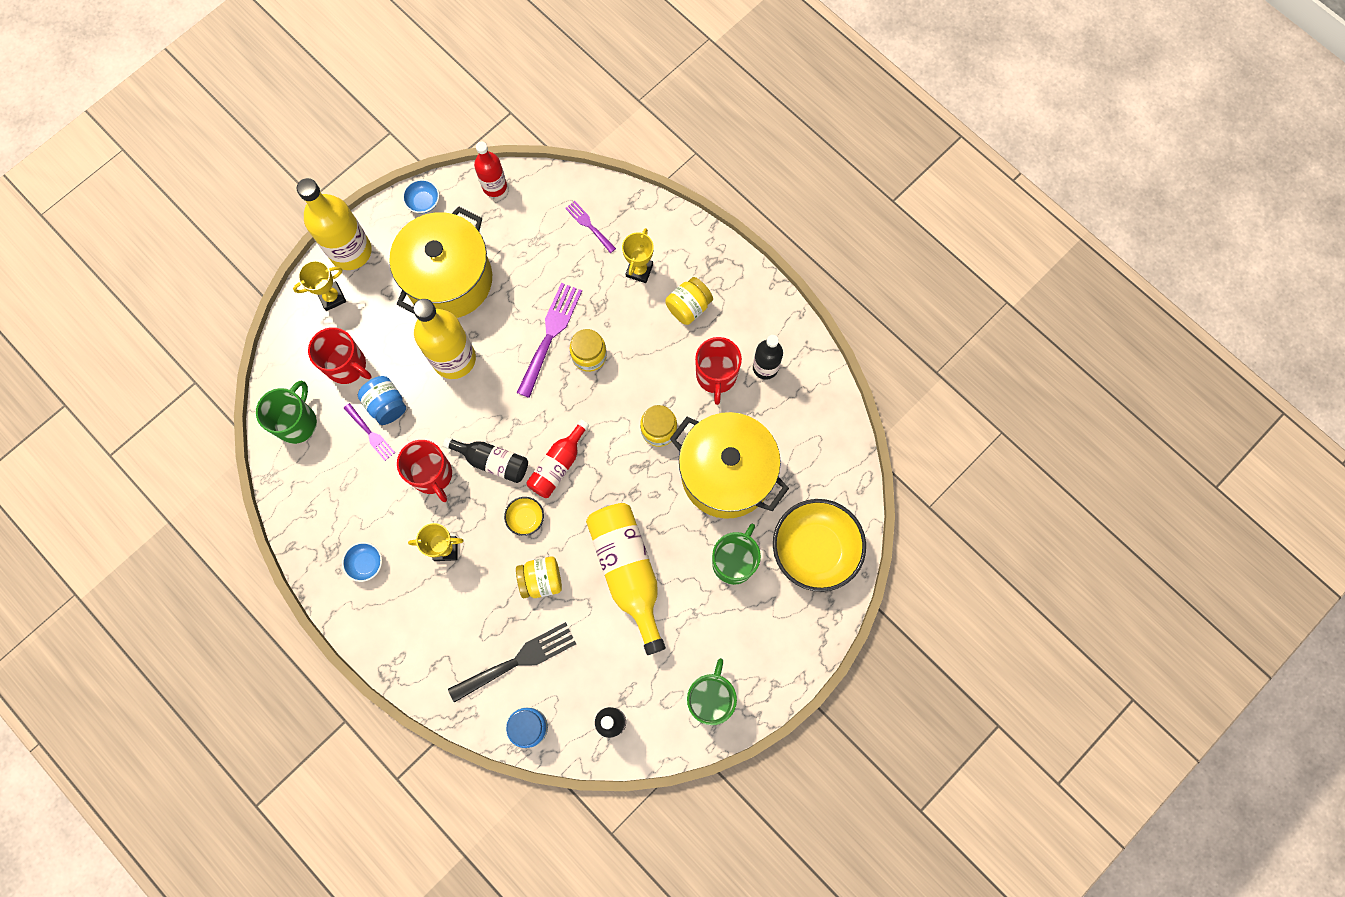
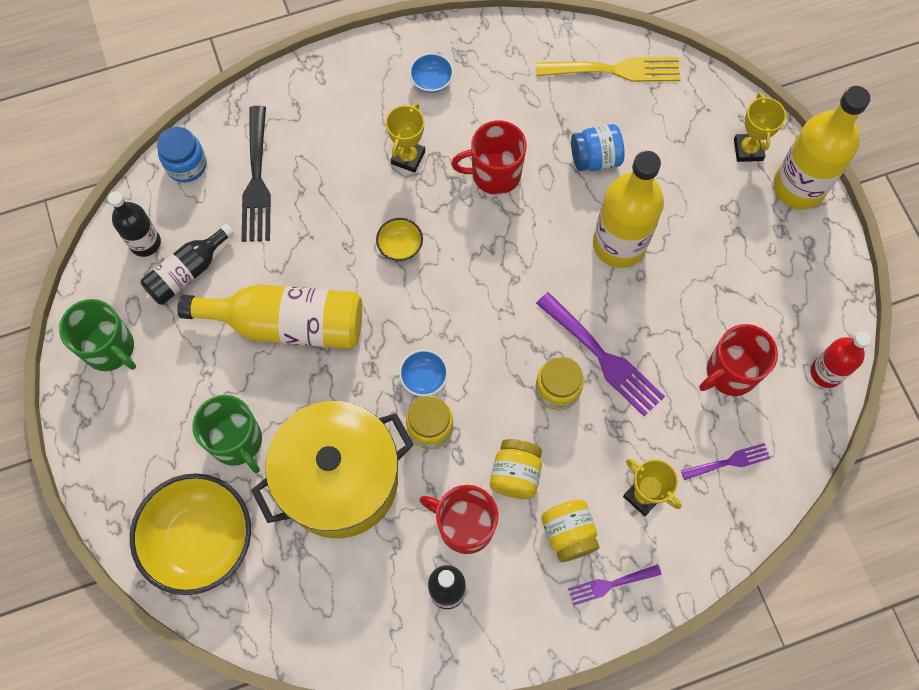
camera: 115 degrees right, 5 degrees down
green mug [256,381,317,444] -> yellow fork [536,57,680,82]
red mug [308,327,372,384] -> red mug moved to [699,324,778,396]
purple fork [344,403,395,461] -> purple fork moved to [568,564,662,605]
yellow pot [389,206,492,318] -> none
blue bowl [402,179,439,213] -> blue bowl moved to [399,350,448,396]
black bottle [443,437,528,483] -> black bottle moved to [141,224,234,305]
yellow jar [516,556,562,598] -> yellow jar moved to [490,439,542,499]
red bottle [526,419,589,498] -> none

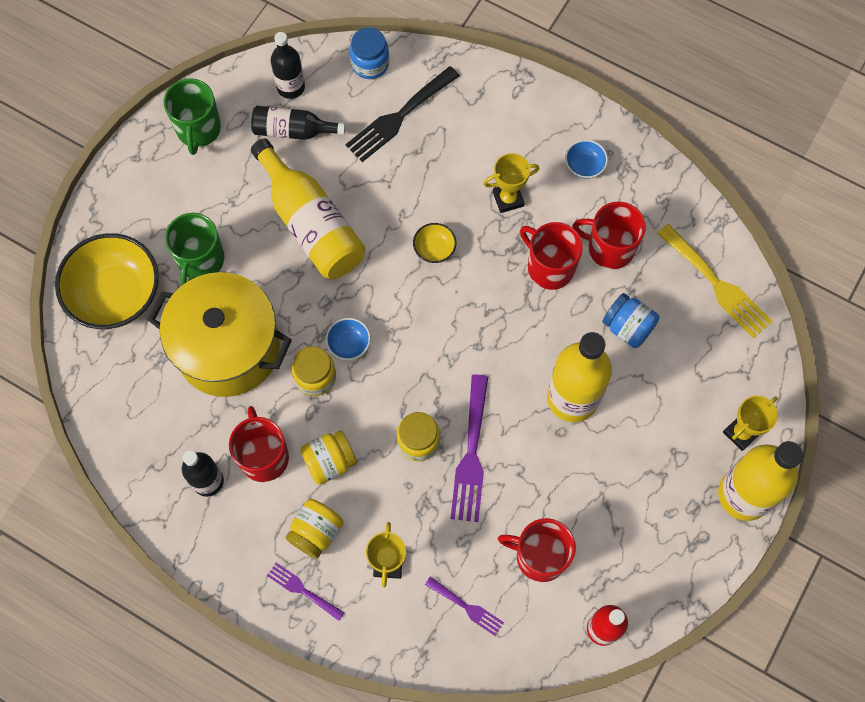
camera: 50 degrees right, 0 degrees up
none -> red mug [572,202,646,269]

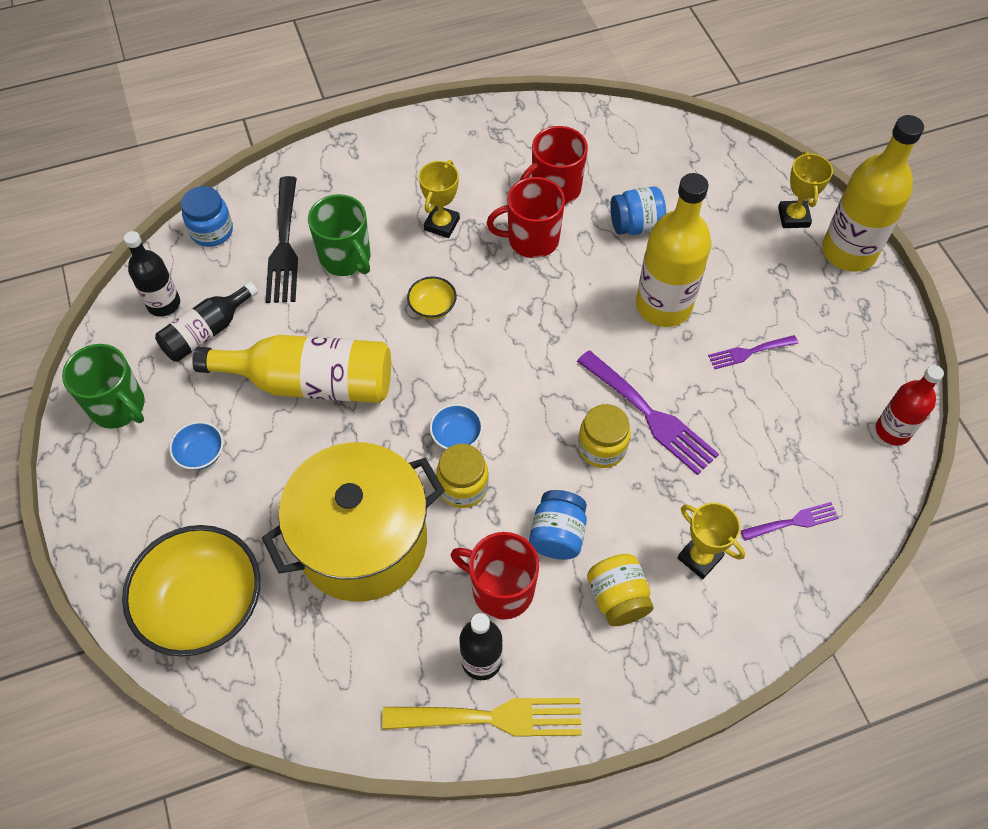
camera: 50 degrees left, 10 degrees down
green mug [165,213,225,286] -> green mug moved to [308,194,370,276]
purple fork [267,563,344,621] -> purple fork moved to [708,335,798,369]
yellow jar [300,430,357,485] -> blue jar [529,490,587,560]
red mug [498,518,576,582] -> none
blue bowl [565,140,608,179] -> blue bowl moved to [169,421,224,470]
yellow fork [657,224,773,338] -> yellow fork moved to [382,698,582,737]

